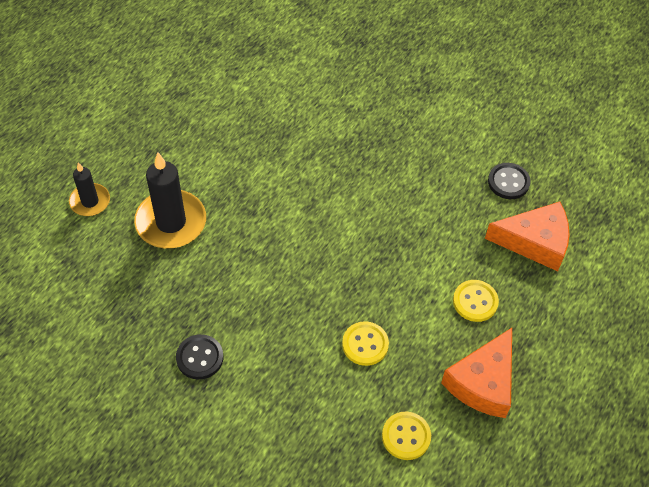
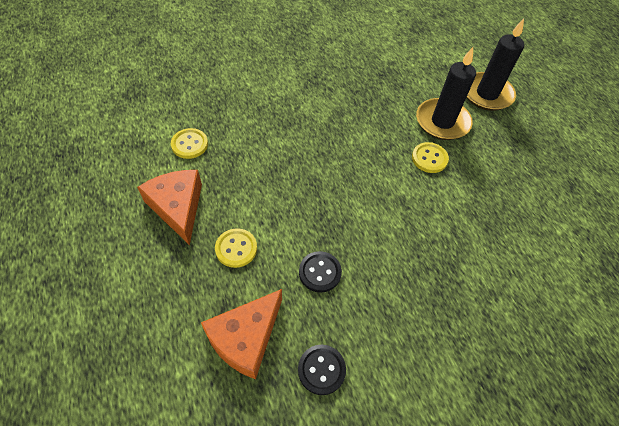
camera: 125 degrees right, 0 degrees up
black candle [69,162,110,216] -> black candle [466,18,524,111], size x1.73
black button [176,334,223,379] -> black button moved to [299,251,342,293]
yellow button [342,321,389,366] -> yellow button moved to [412,142,449,173]

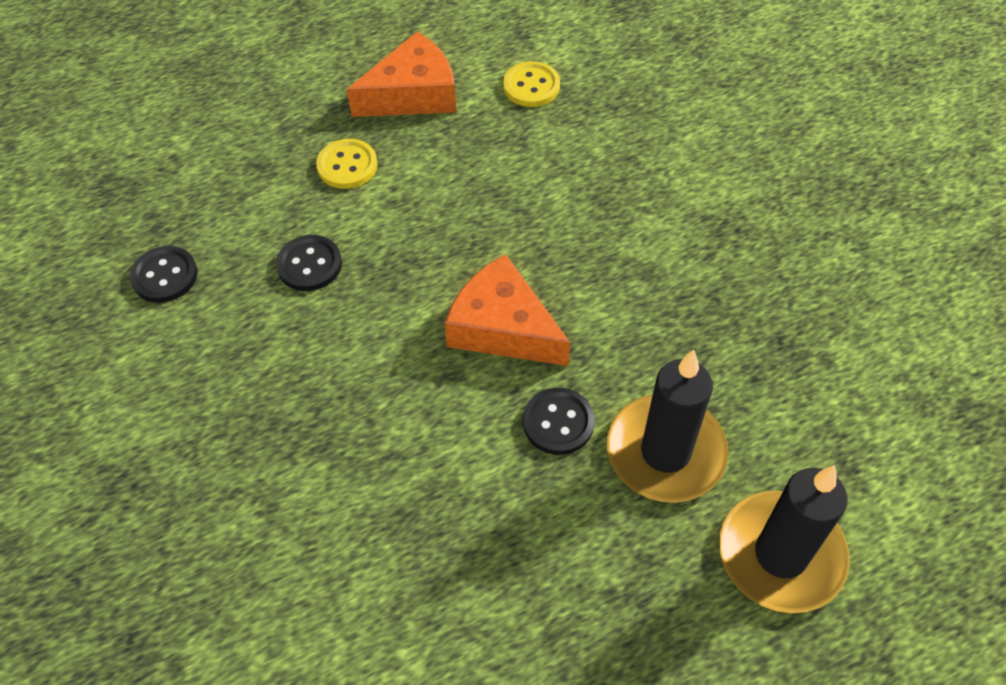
camera: 90 degrees right, 0 degrees up
orange cheese [201,289,282,379] -> orange cheese moved to [444,254,570,366]
yellow button [412,142,449,173] -> black button [523,388,595,455]

